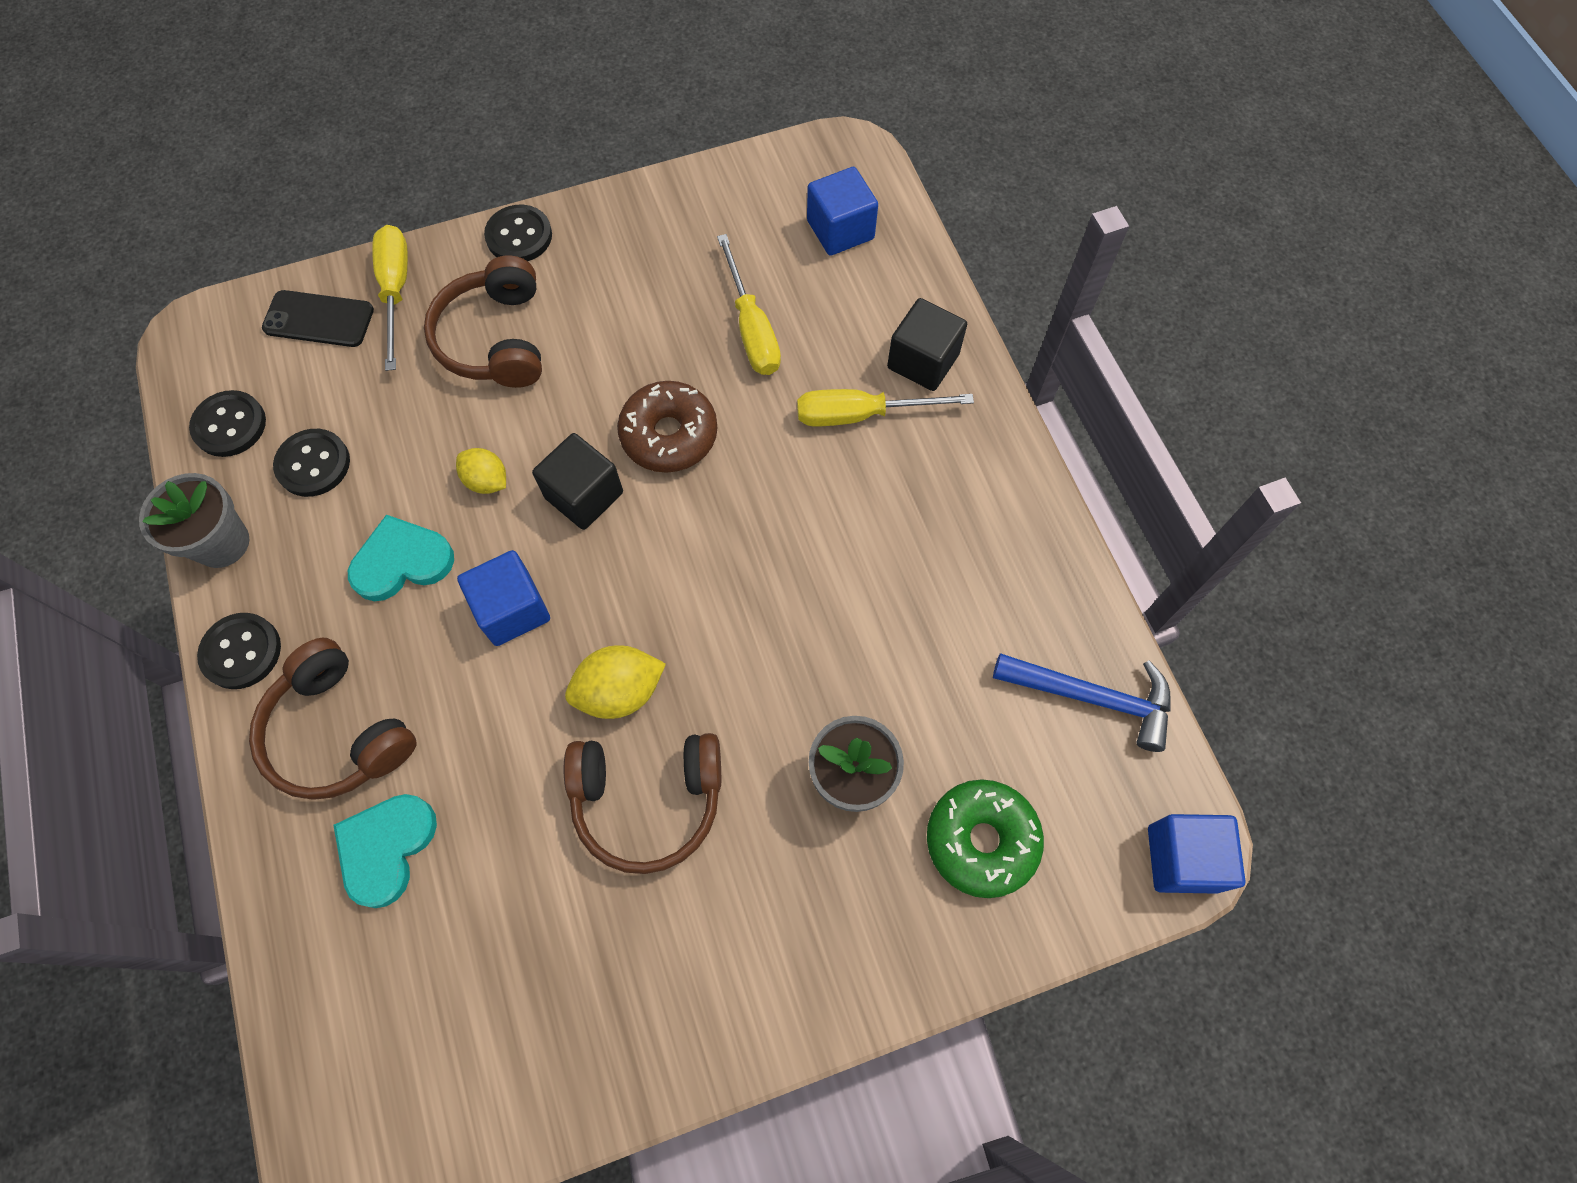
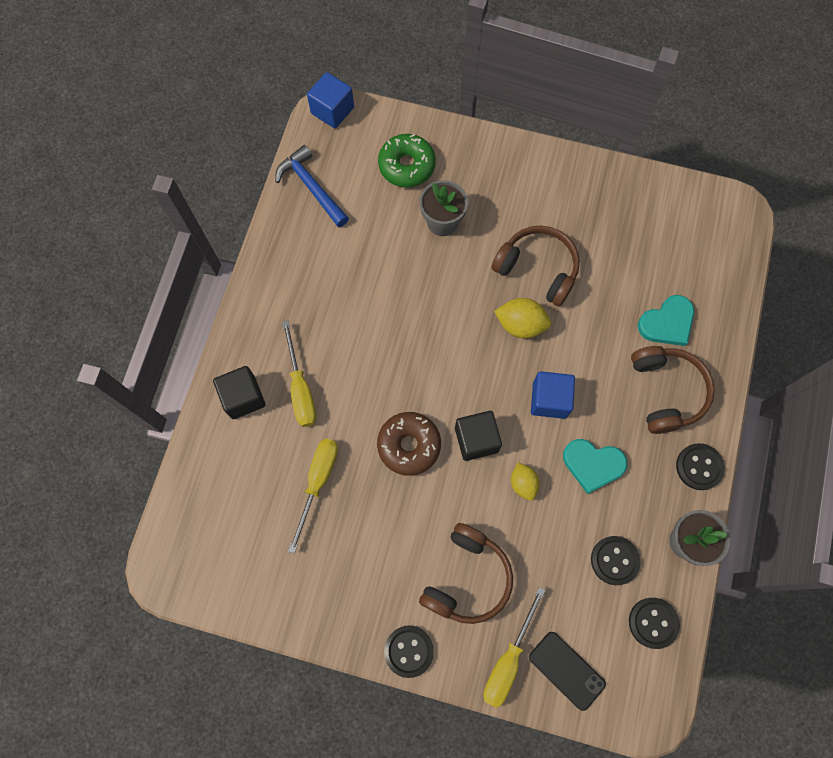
camera: 145 degrees left, 5 degrees up
yellow screwdriver [797,389,974,426] -> yellow screwdriver turned 45 degrees clockwise [282,321,316,427]
blue cube [807,167,878,256] -> none

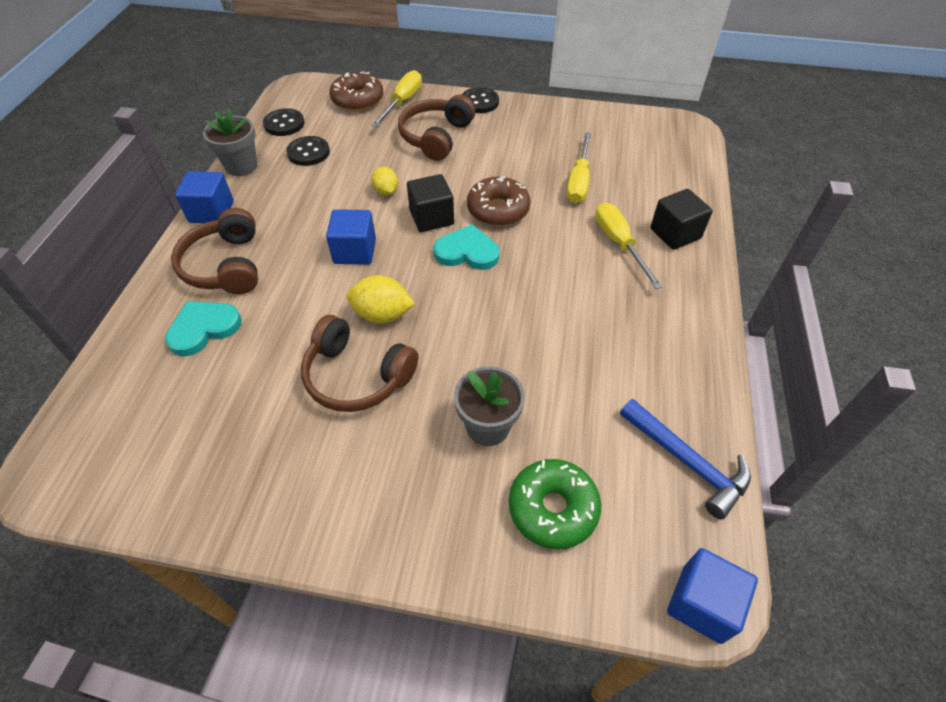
camera: 175 degrees right, 20 degrees down
black phone [529,632,606,711] -> brown donut [330,72,383,111]
turquoise heart [563,439,627,494] -> turquoise heart moved to [433,224,500,270]
black button [676,443,725,490] -> blue cube [175,171,234,223]

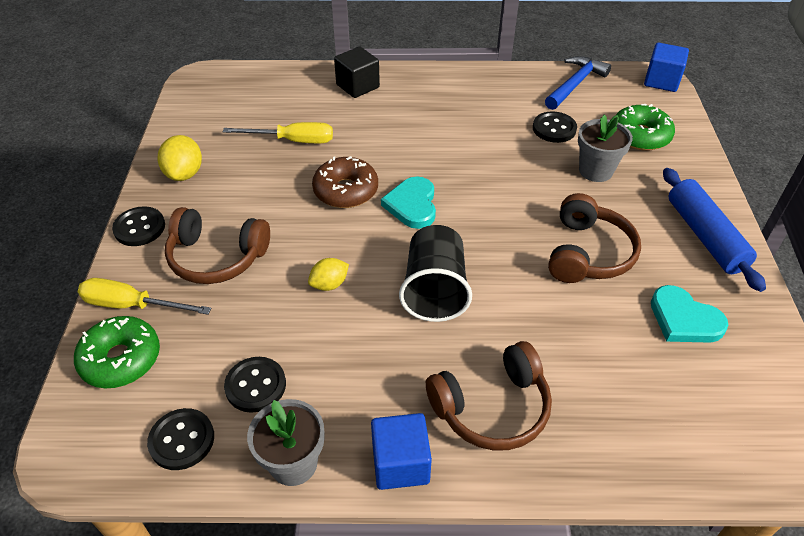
camera: 100 degrees left, 5 degrees down
turquoise heart [165,302,242,356] -> turquoise heart moved to [651,285,729,343]
blue cube [326,209,376,265] -> black cup [399,225,472,322]
brown donut [330,72,383,111] -> green donut [74,316,160,388]
yellow lemon [347,275,415,324] -> yellow lemon moved to [158,135,202,181]
black cube [407,174,454,232] -> none
yellow screwdriver [595,202,663,289] -> none
none -> black button [533,111,577,143]
none -> blue rolling pin [663,168,766,292]

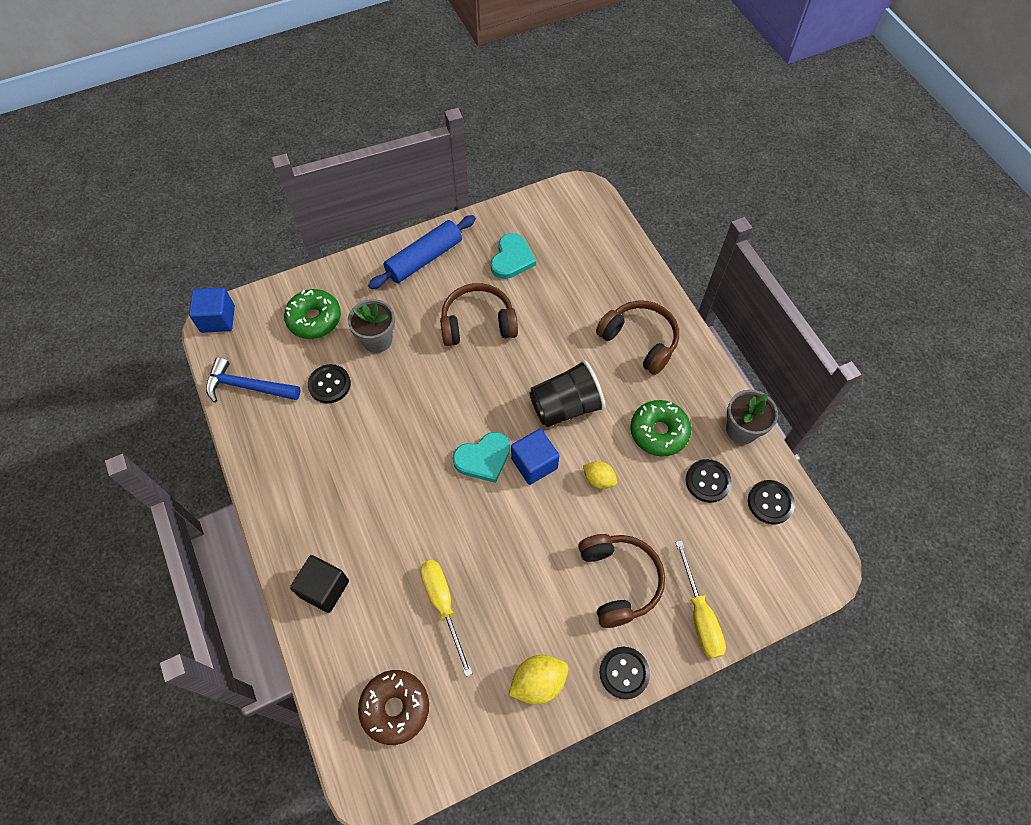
camera: 115 degrees left, 15 degrees up
green donut [74,316,160,388] -> green donut moved to [630,400,691,456]
brown donut [312,156,378,208] -> brown donut moved to [358,670,429,745]
blue cube [371,413,432,490] -> blue cube moved to [511,429,560,485]

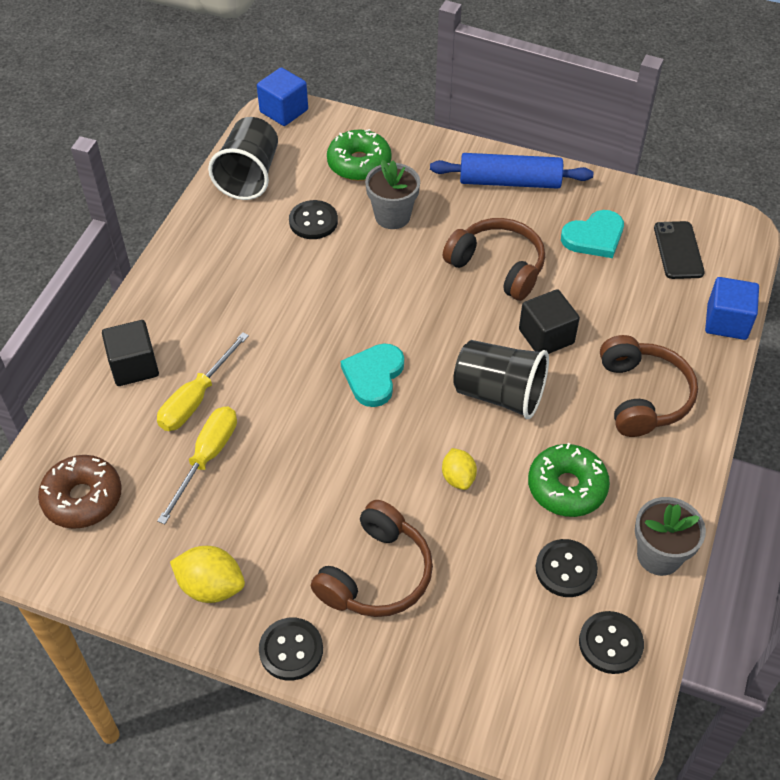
camera: 45 degrees right, 10 degrees down
blue hammer [206,357,300,403] -> black cup [208,117,278,200]
turquoise heart [453,432,510,483] -> turquoise heart turned 90 degrees clockwise [341,343,404,407]
blue cube [511,429,560,485] -> blue cube moved to [705,277,759,340]
yellow screwdriver [675,540,726,659] -> yellow screwdriver moved to [157,332,249,431]
none -> black cube [519,289,580,354]
none -> black phone [654,221,705,279]

